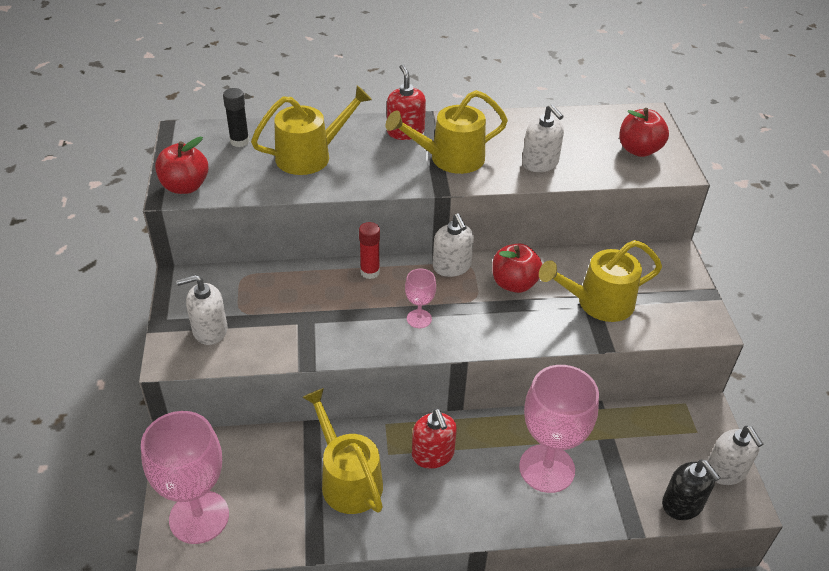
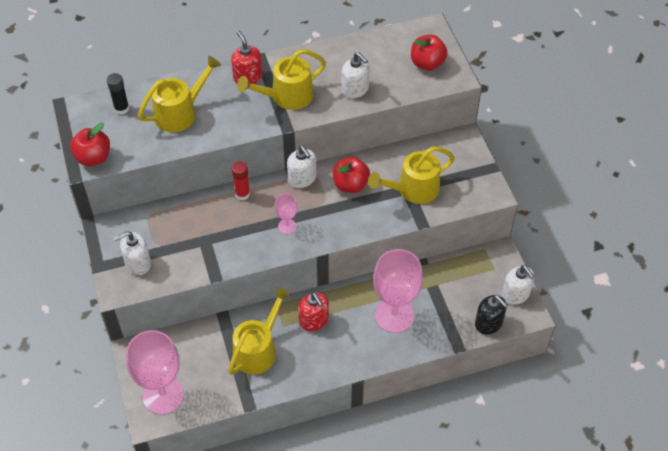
camera: 10 degrees left, 10 degrees up
yellow watering can [302,388,383,514] -> yellow watering can turned 75 degrees clockwise [228,287,291,375]

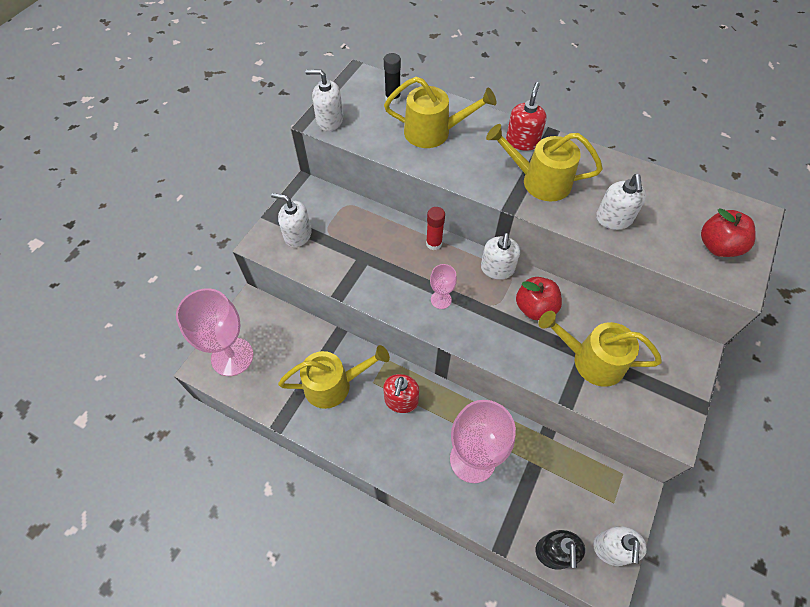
camera: 45 degrees right, 5 degrees up
red apple [70,123,110,166] -> white soap dispenser [306,69,343,131]

